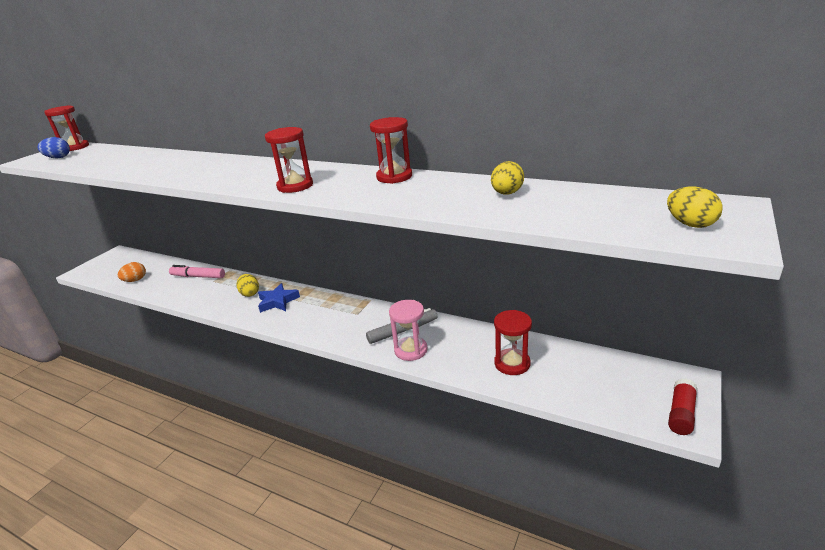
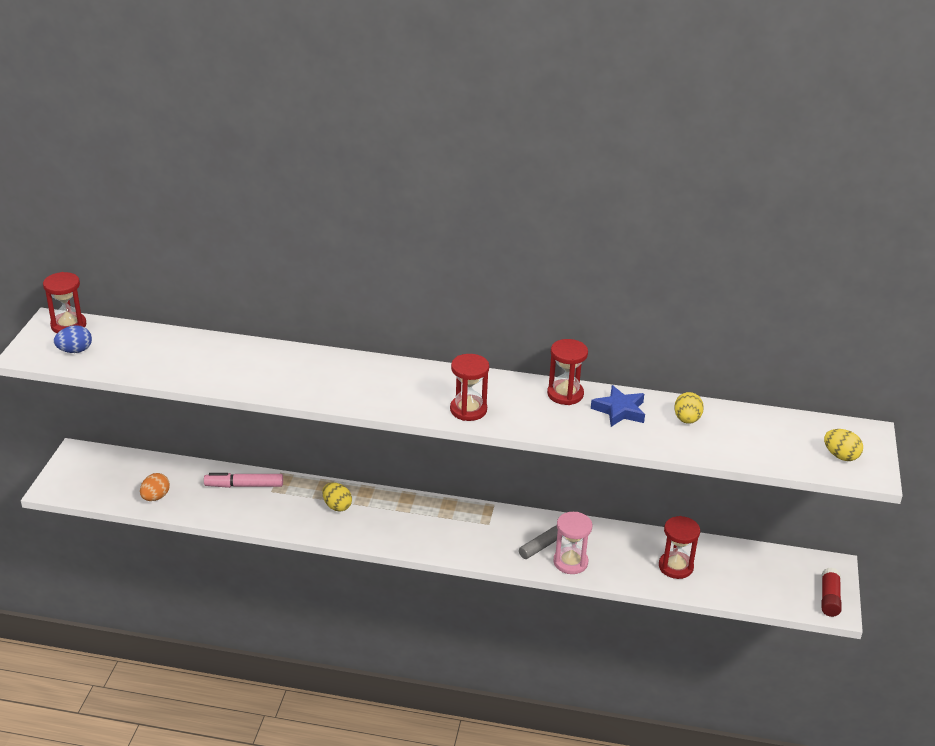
camera: 20 degrees left, 5 degrees up
blue star [258,283,300,313] -> blue star moved to [591,385,645,427]

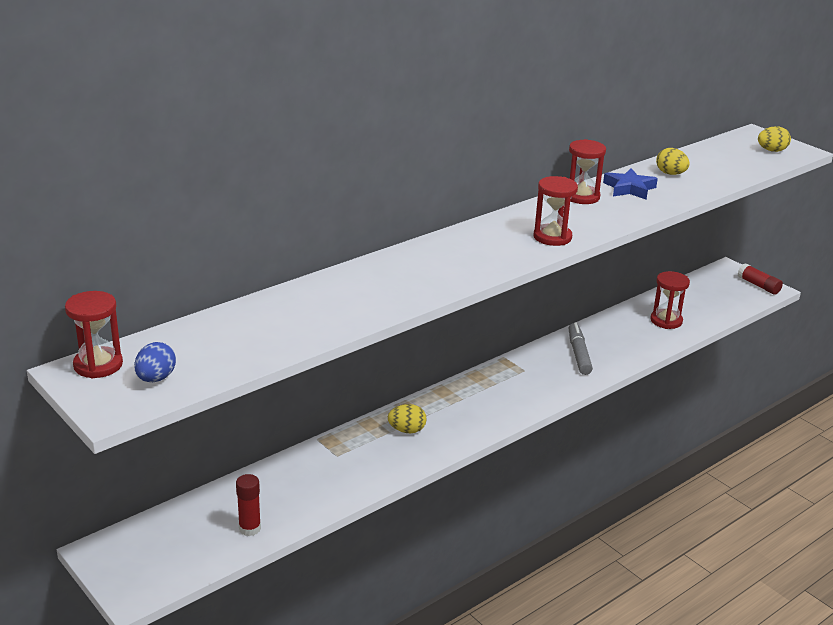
camera: 50 degrees left, 5 degrees down
orange egg [140,473,170,501] -> red glue stick [236,474,261,536]
pink marker [204,473,283,488] -> none
pink hourglass [553,512,592,574] -> none

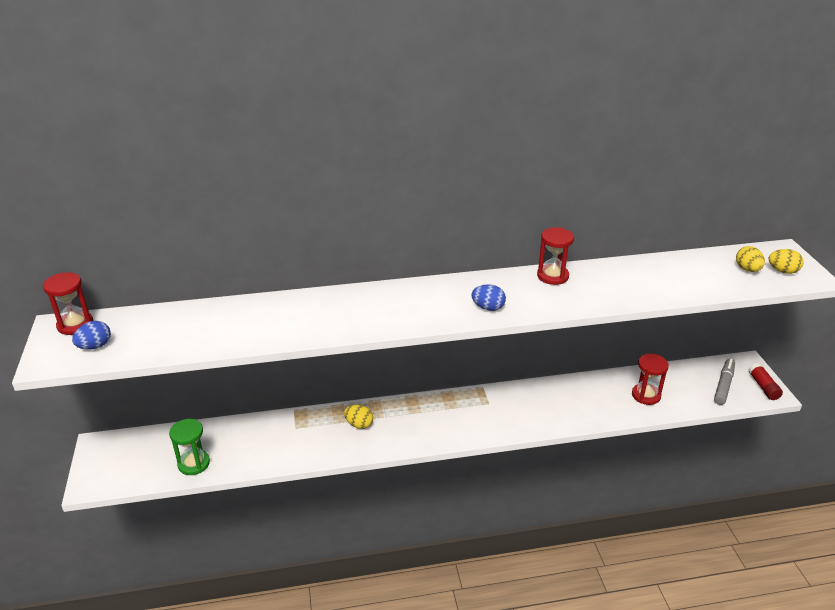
camera: 30 degrees right, 5 degrees up
red glue stick [236,474,261,536] -> green hourglass [169,419,210,475]
red hourglass [534,176,578,246] -> blue egg [471,284,506,311]
grey marker [568,322,593,375] -> grey marker moved to [714,359,735,405]
blue star [603,168,658,200] -> none
yellow egg [656,148,690,175] -> yellow egg moved to [736,246,765,272]

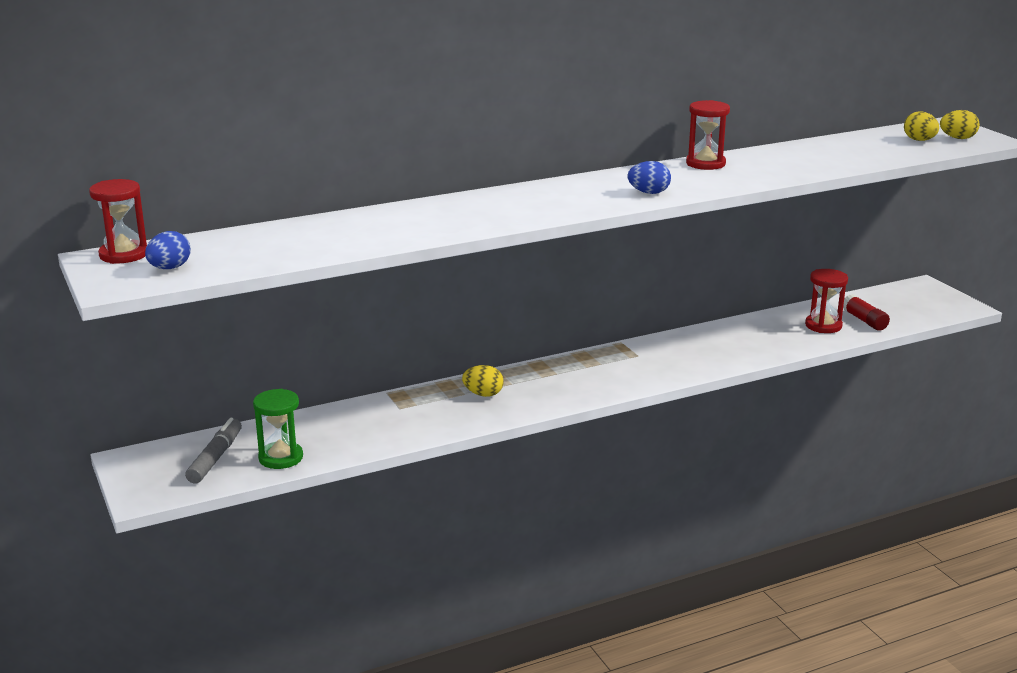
camera: 15 degrees left, 10 degrees down
grey marker [714,359,735,405] -> grey marker moved to [185,418,242,484]
red glue stick [749,363,783,400] -> red glue stick moved to [843,294,890,331]

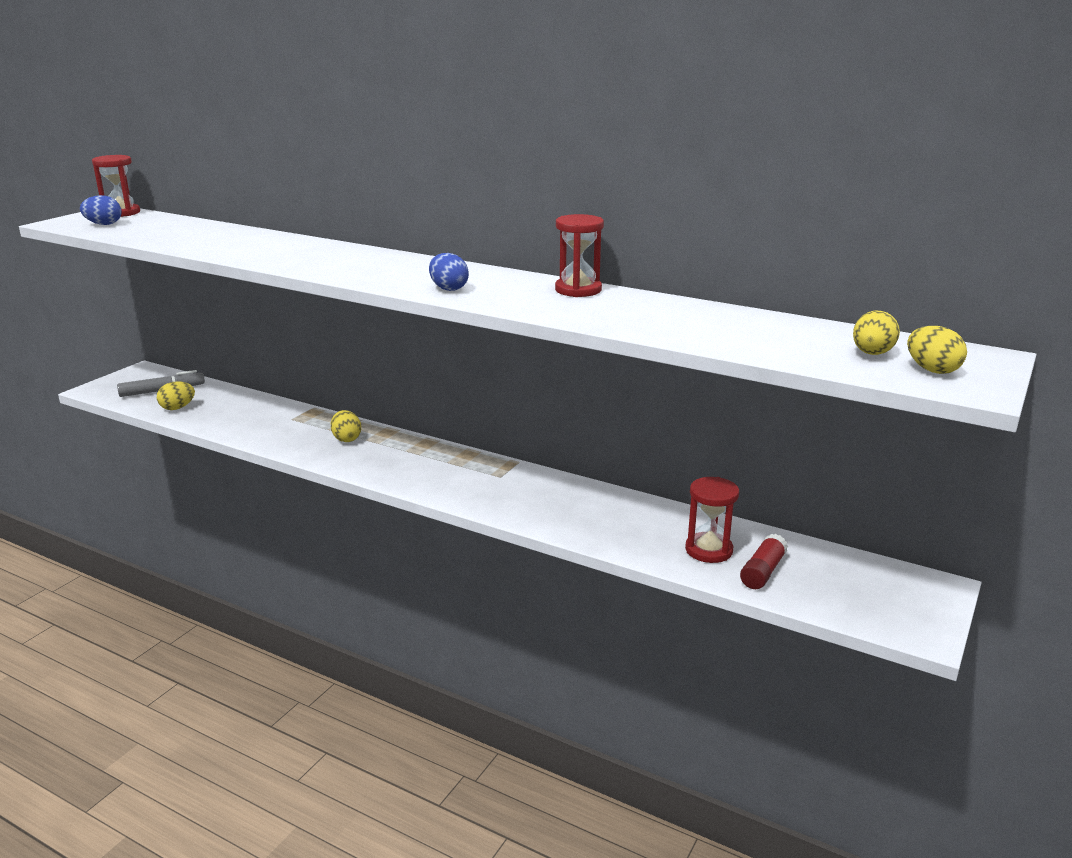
camera: 55 degrees right, 0 degrees up
green hourglass [253,389,303,469] -> yellow egg [157,381,195,410]

